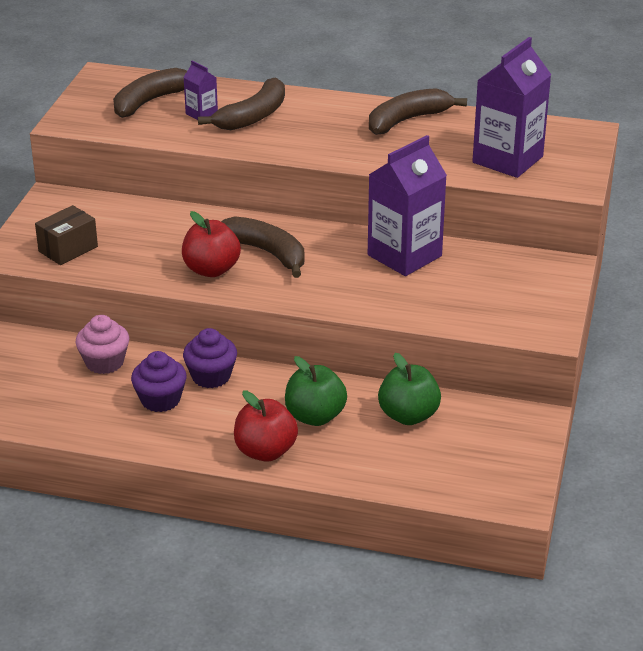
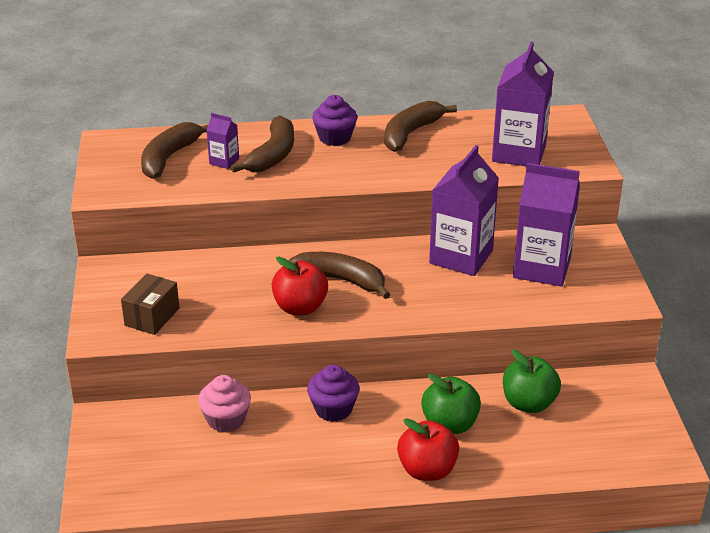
camera: 20 degrees left, 0 degrees up
purple cupcake [131,351,187,412] -> purple cupcake moved to [312,95,357,146]
none -> purple carton [513,163,580,287]

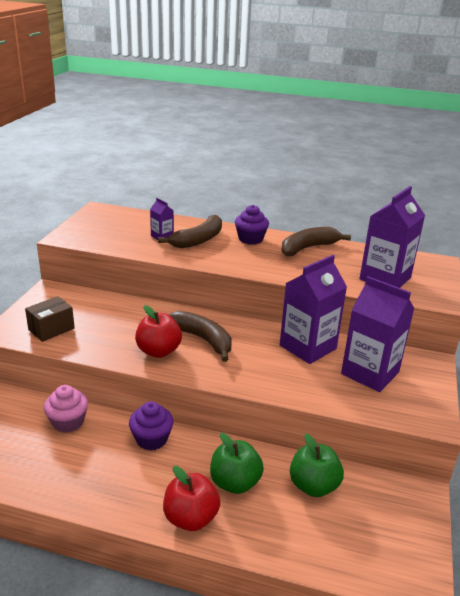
camera: 20 degrees right, 5 degrees down
brown banana [141,122,208,179] -> none

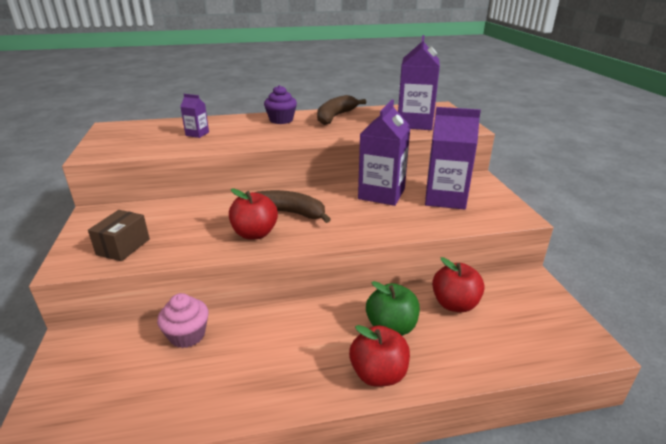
camera: 25 degrees left, 0 degrees up
purple cupcake [129,401,173,451] -> none
brown banana [158,215,222,248] -> none
green apple [290,433,344,497] -> red apple [432,257,485,312]

